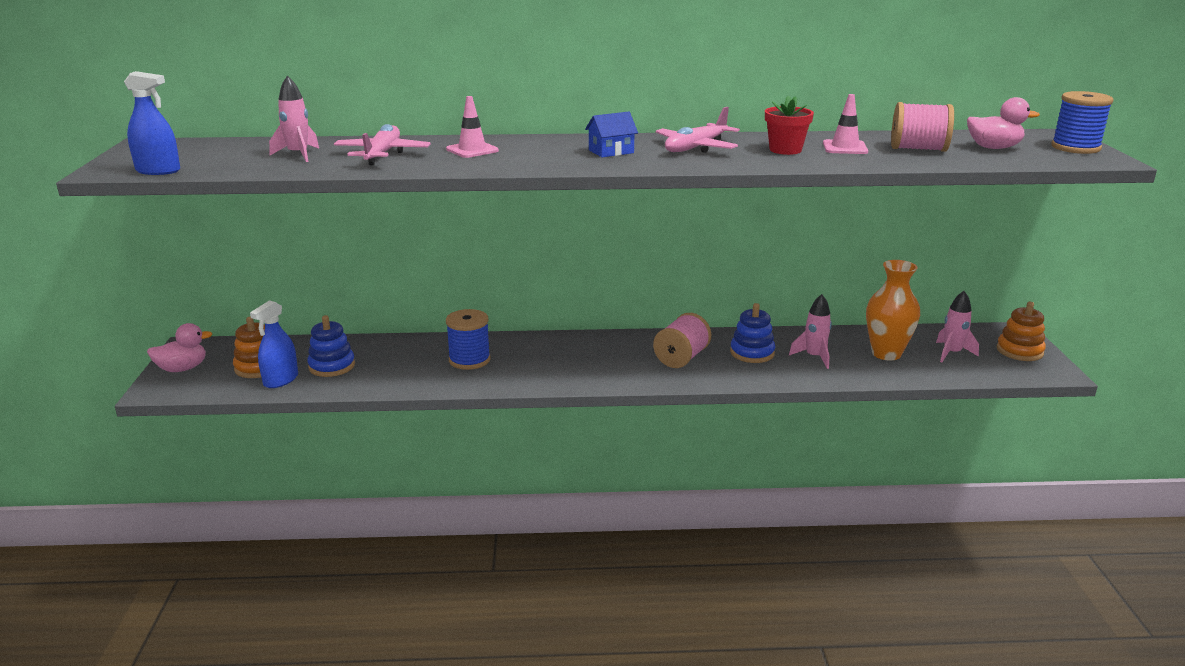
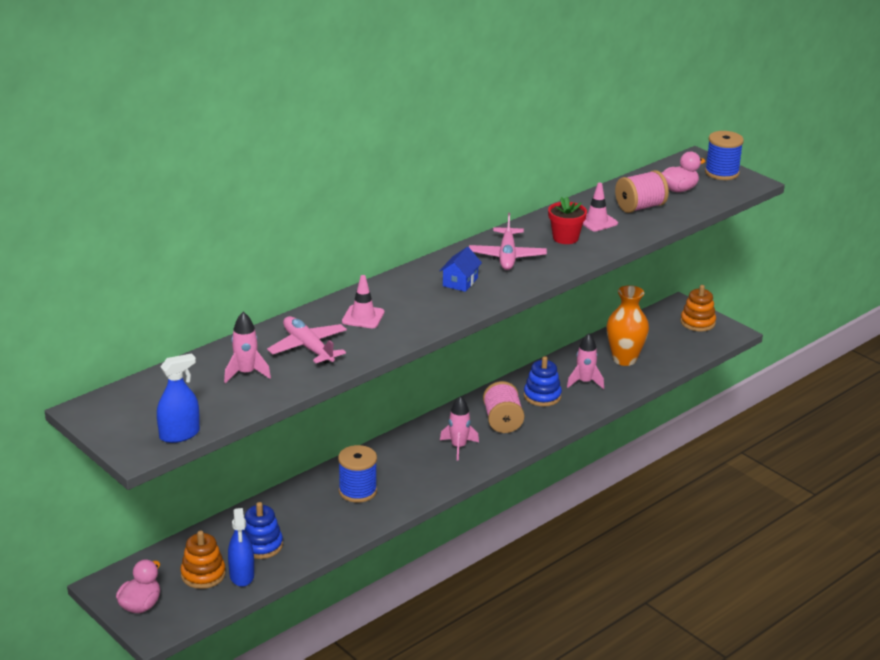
camera: 40 degrees left, 5 degrees up
pink rocket [936,291,979,362] -> pink rocket moved to [440,396,479,461]

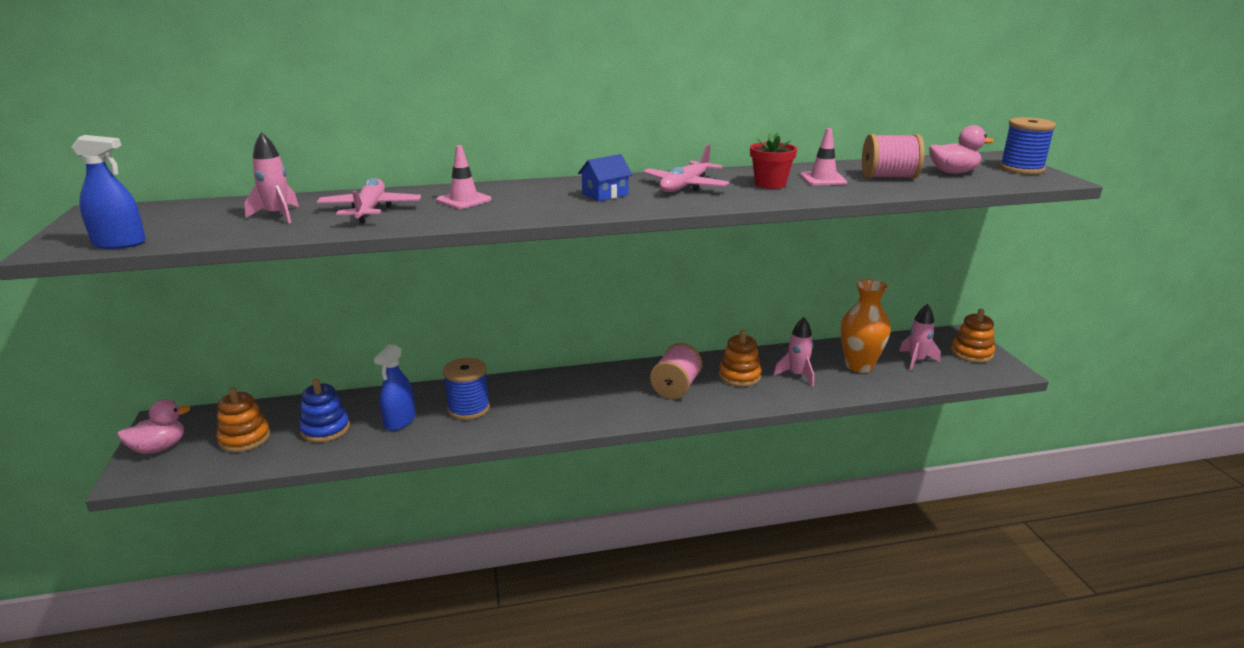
camera: 30 degrees right, 5 degrees down
blue spray bottle [228,508,254,587] -> blue spray bottle moved to [374,344,415,431]
pink rocket [440,396,479,461] -> pink rocket moved to [899,304,941,371]
blue stacking toy [524,356,562,406] -> orange stacking toy [719,330,762,387]

